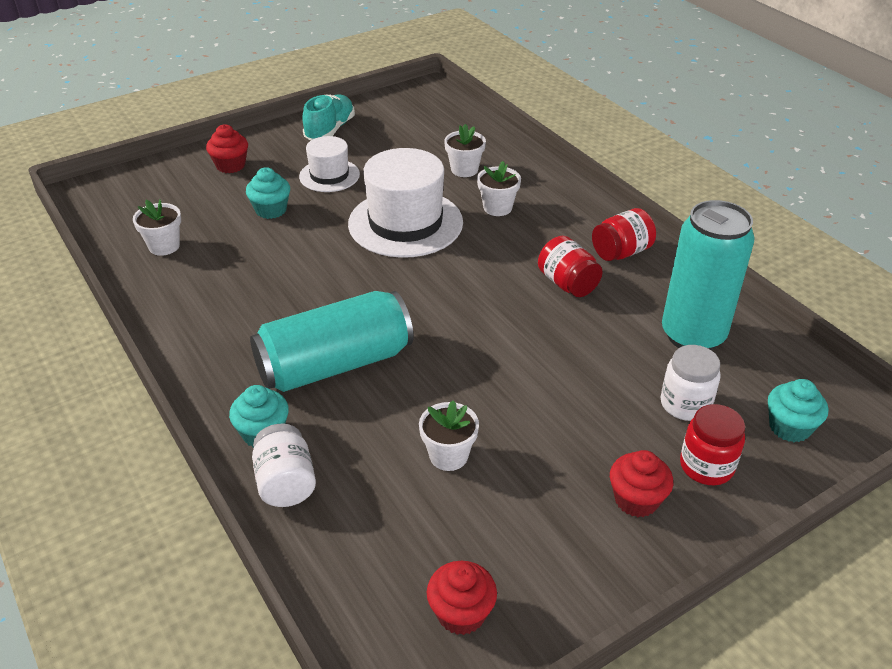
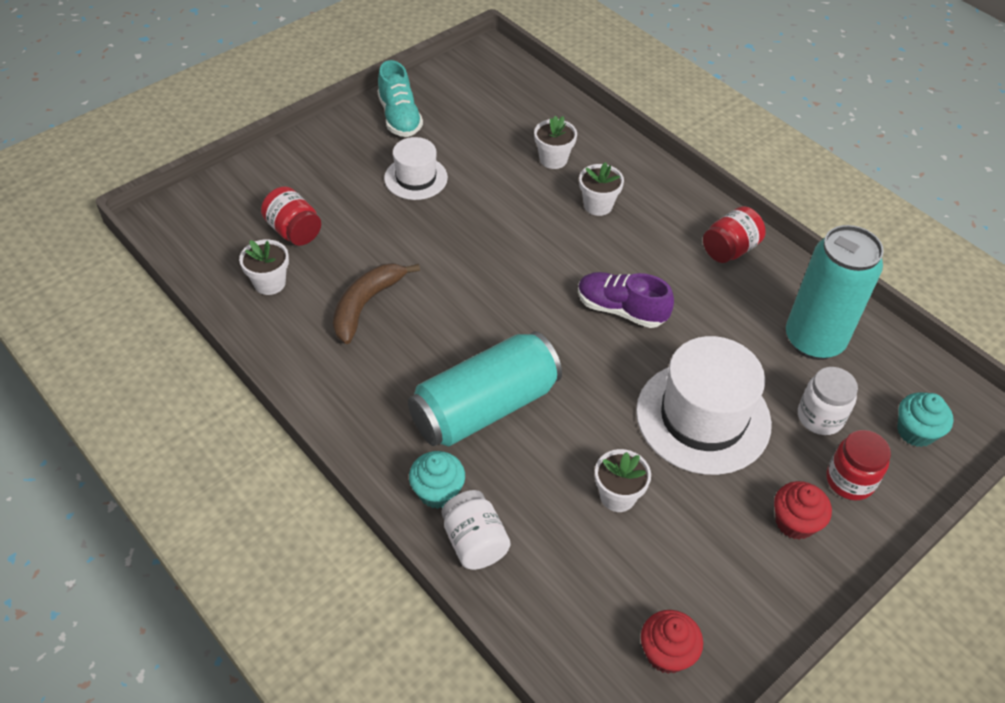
camera: 10 degrees left, 10 degrees up
red cupcake [206,124,248,173] -> none
turquoise cupcake [246,167,290,219] -> none
turquoise shoe [302,94,355,140] -> turquoise shoe turned 150 degrees clockwise [377,60,423,137]
white hat [348,148,463,258] -> white hat moved to [636,336,772,475]
red jar [538,236,603,297] -> red jar moved to [261,186,321,246]
none -> brown banana [333,263,420,344]
none -> purple shoe [578,272,674,328]

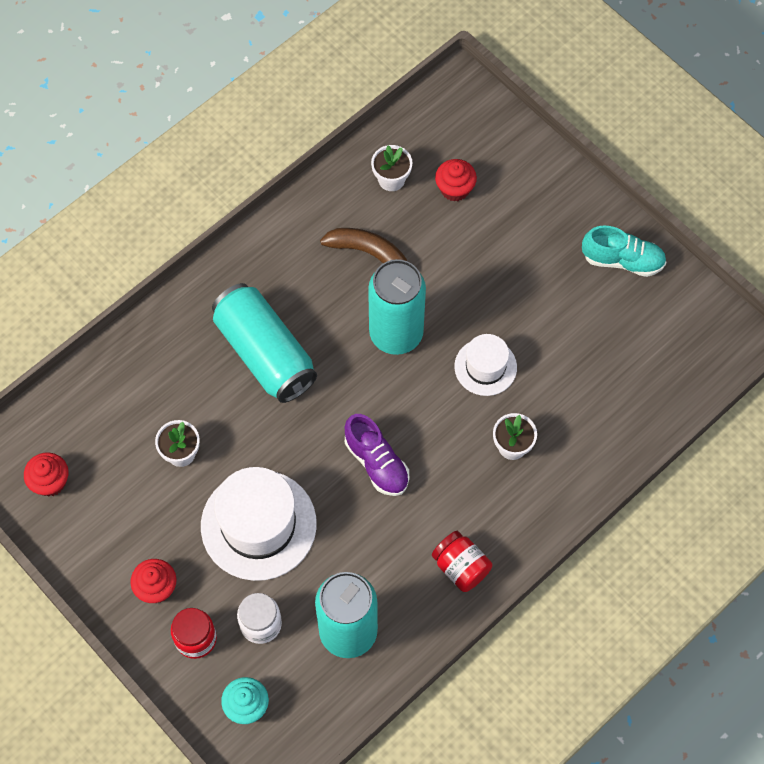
camera: 90 degrees right, 15 degrees up
red jar [261,186,321,246] -> red cupcake [435,159,477,202]
turquoise shoe [377,60,423,137] -> turquoise shoe turned 150 degrees counterclockwise [582,226,666,277]
white hat [384,137,448,200] -> white hat moved to [454,334,517,396]
turquoise cupcake [409,451,465,509] -> none
white jar [441,490,510,570] -> none
white flower pot [534,116,577,169] -> none
purple shoe [578,272,674,328] -> purple shoe turned 120 degrees clockwise [345,414,409,496]
none -> turquoise can [368,259,426,355]

